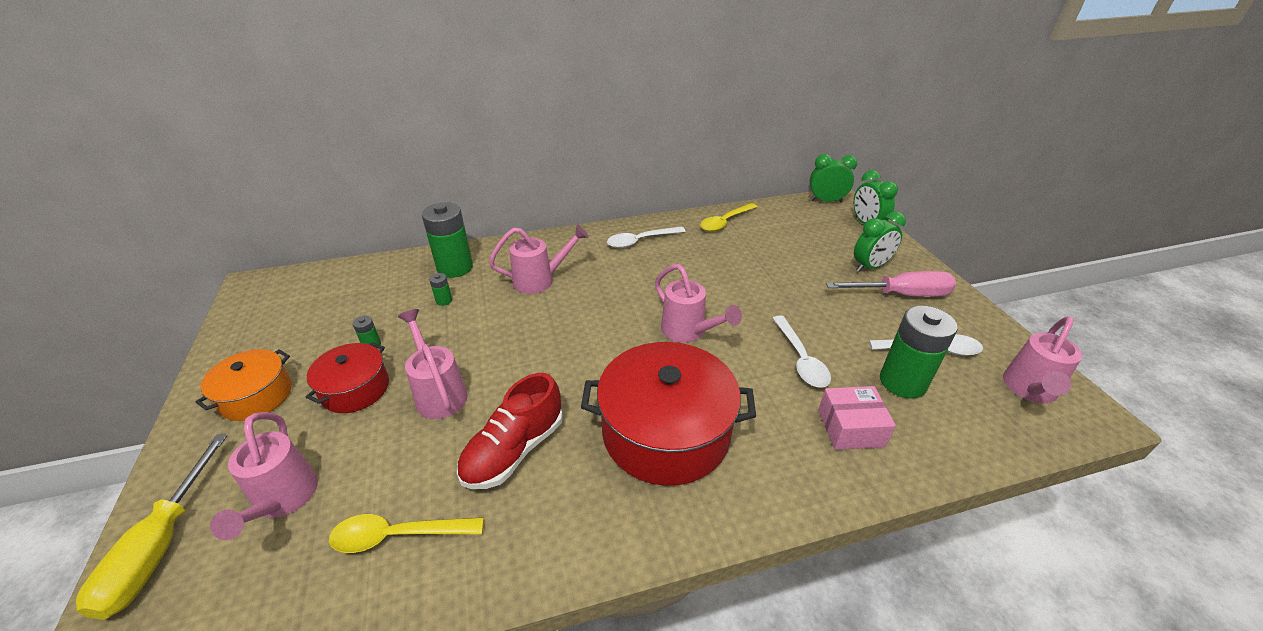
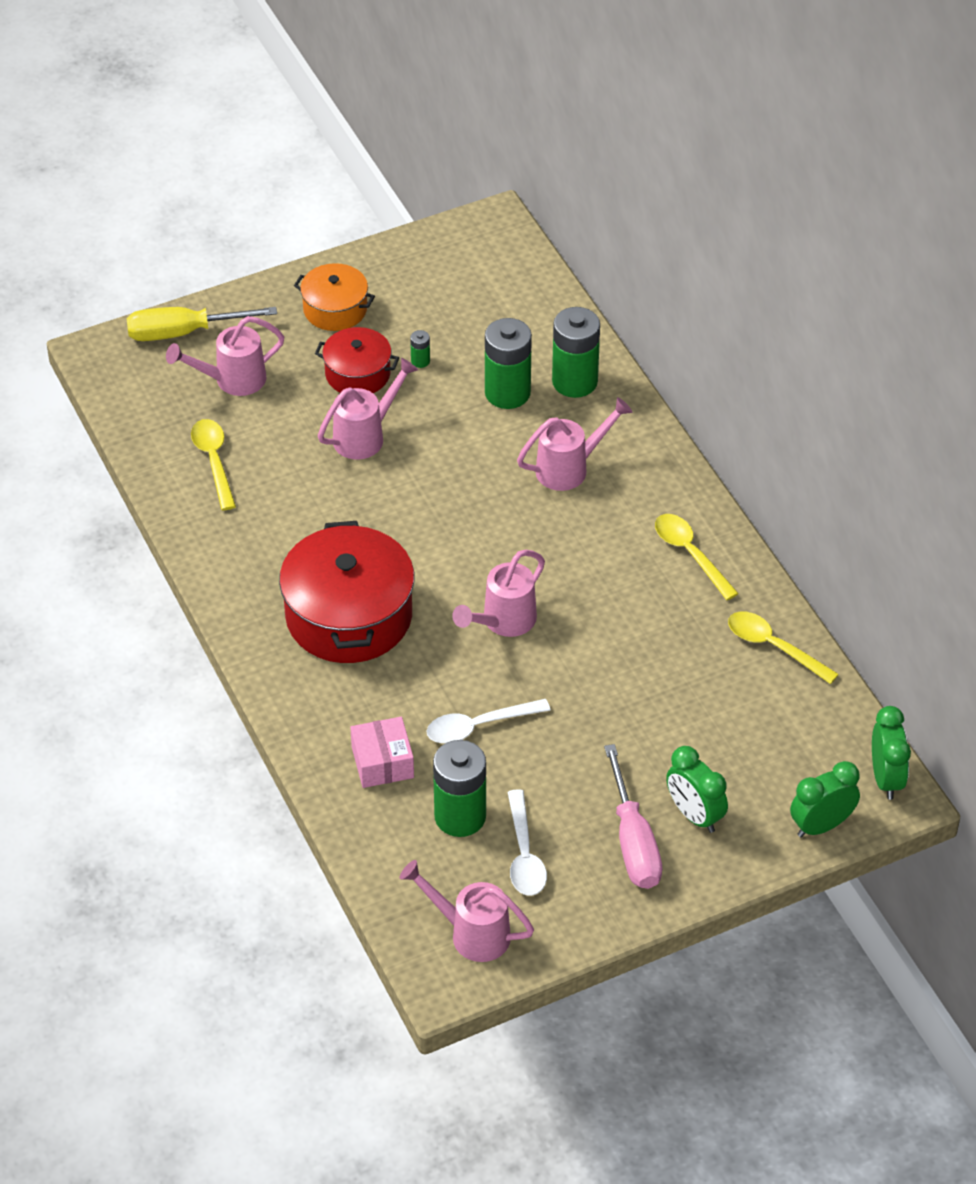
camera: 80 degrees right, 10 degrees up
green battery [429,273,452,306] -> green battery [485,318,532,409], size x2.38
red shoe [457,373,563,489] -> none
pink watering can [489,225,589,294] -> pink watering can turned 90 degrees counterclockwise [517,397,633,491]
white spoon [607,226,686,248] -> yellow spoon [655,514,739,600]

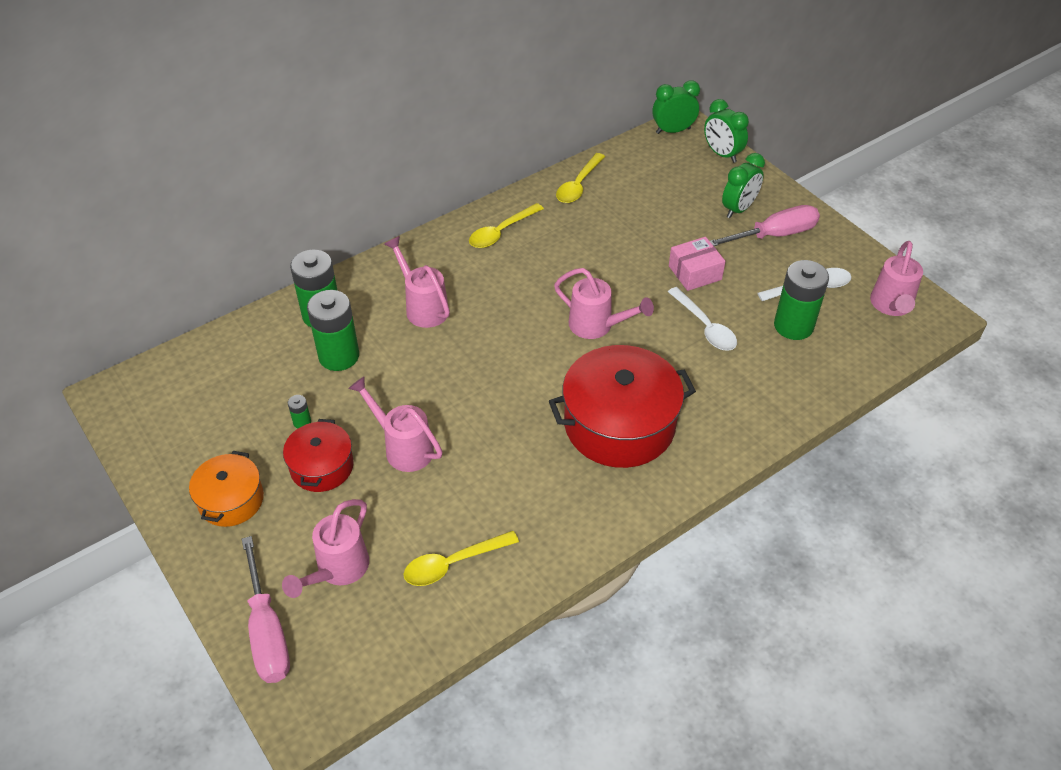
camera: 100 degrees left, 0 degrees up
yellow screwdriver [126,307,277,341] -> pink screwdriver [242,536,290,683]
pink watering can [166,316,284,396] -> pink watering can turned 60 degrees clockwise [282,499,369,598]
pink box [350,717,414,788] -> pink box moved to [669,237,726,291]

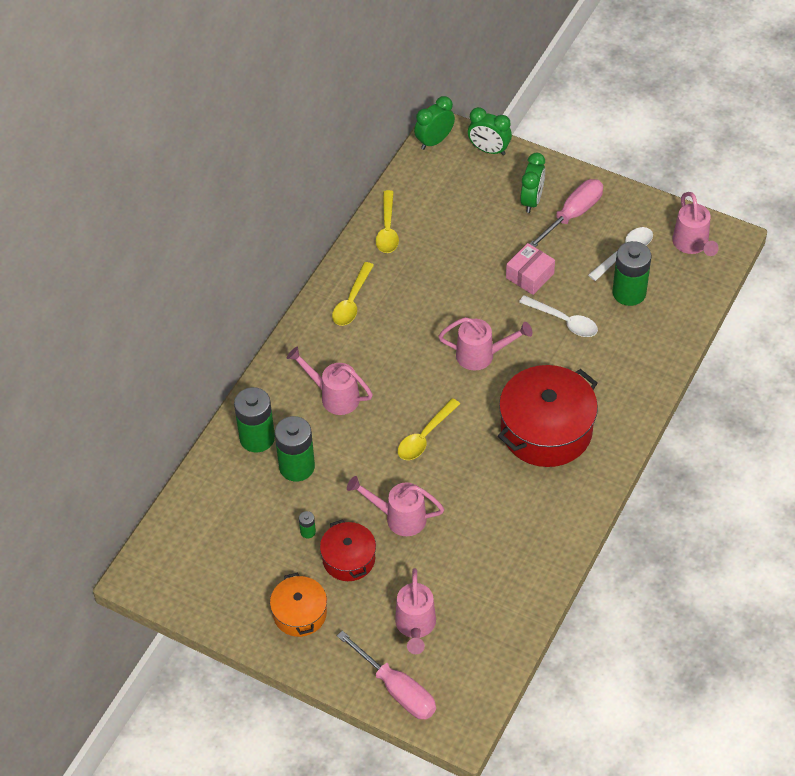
camera: 25 degrees left, 5 degrees up
yellow spoon [404,531,519,586] -> yellow spoon moved to [398,398,460,460]

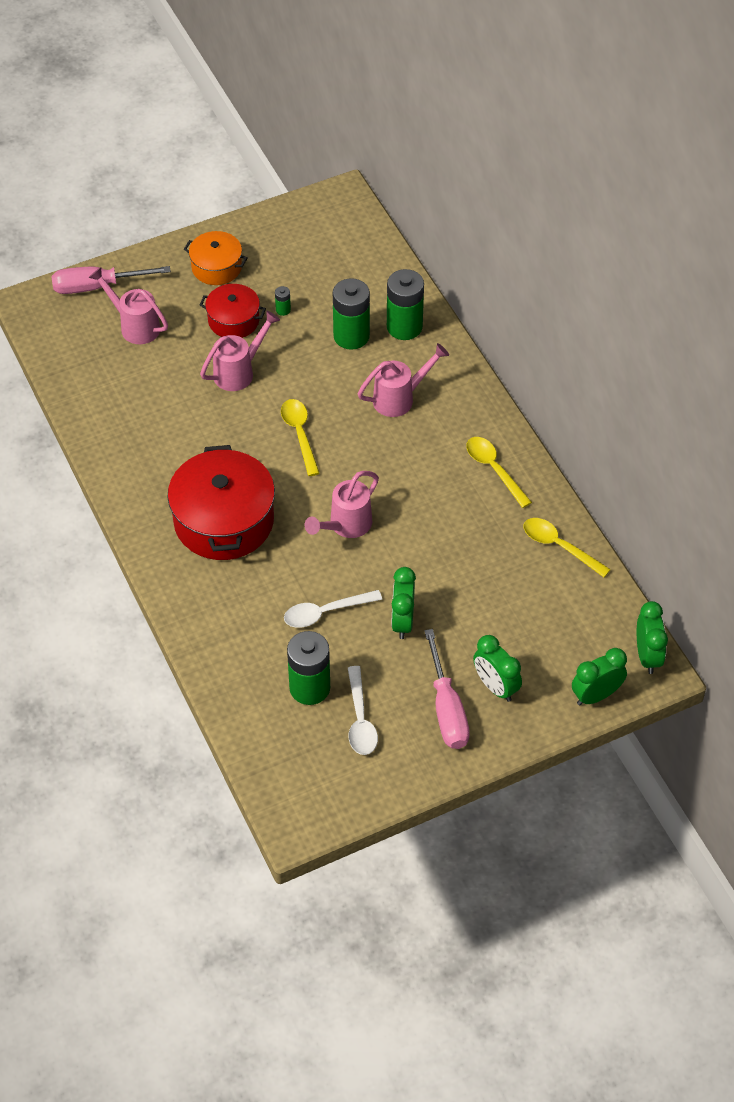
camera: 125 degrees right, 0 degrees up
pink box [506,243,555,295] -> green clock [391,567,416,639]
pink watering can [672,192,719,256] -> none

